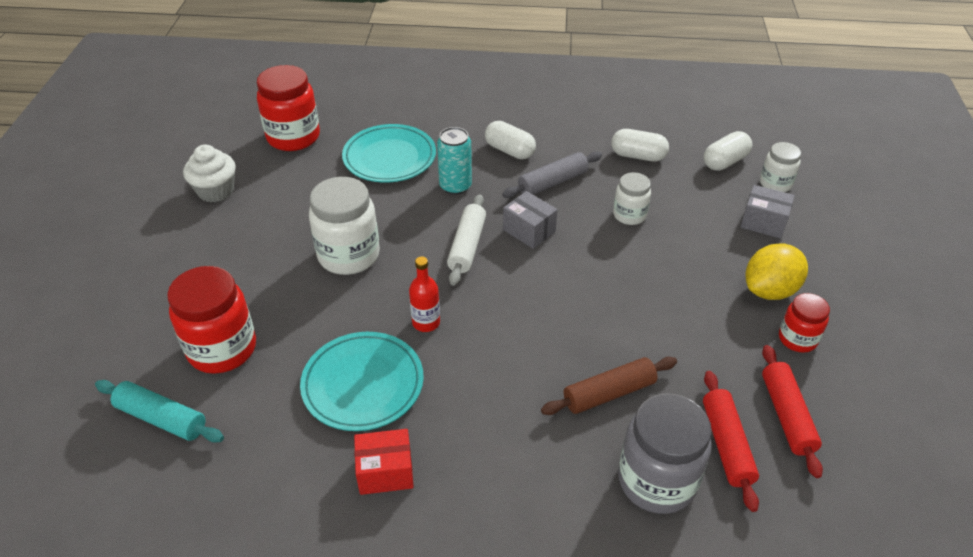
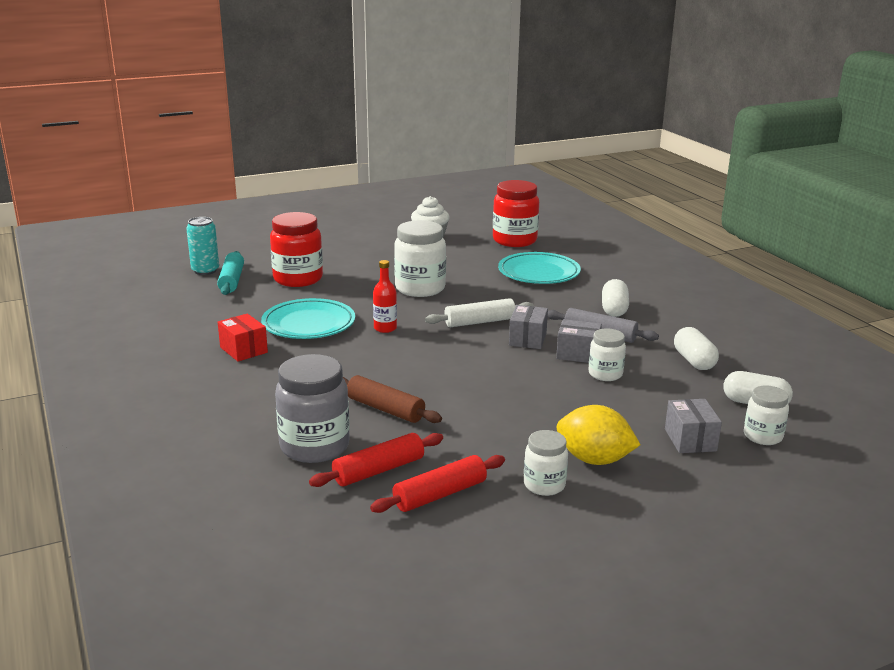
camera: 60 degrees right, 20 degrees down
turquoise can [437,127,472,195] -> turquoise can moved to [186,217,219,275]
red jar [779,293,830,353] -> white jar [524,430,568,496]
none -> grey box [556,319,602,363]

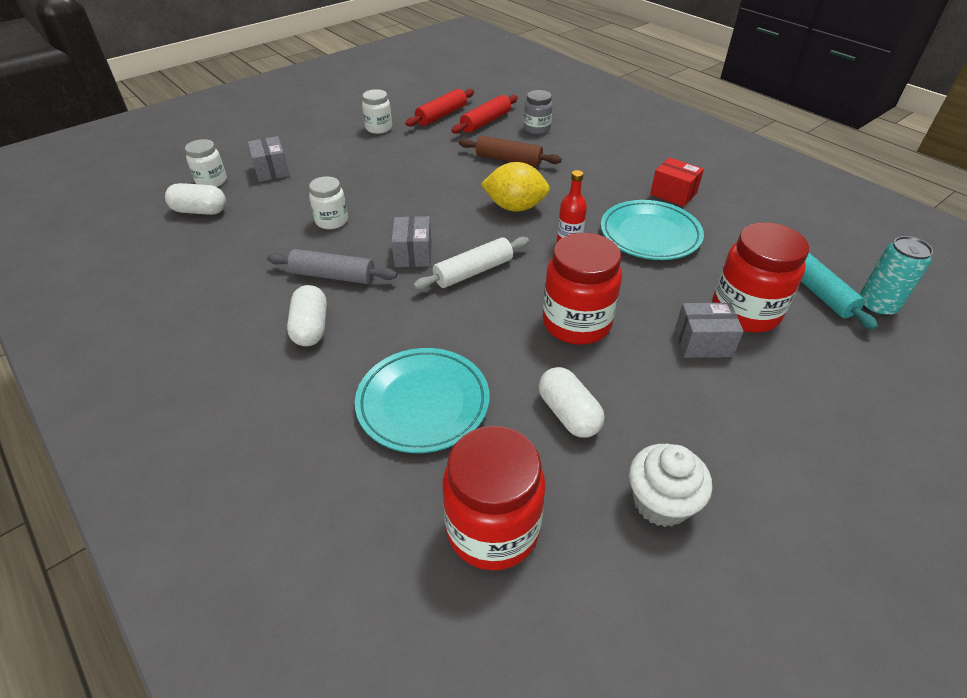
camera: 165 degrees right, 20 degrees up
grey jar [275,354,350,463] -> grey jar [524,90,553,134], size x0.57
white jar [394,220,446,297] -> red jar [543,233,622,345]
grey box [556,319,602,363] -> grey box moved to [675,303,744,358]
yellow lemon [557,405,641,465] -> yellow lemon moved to [481,162,550,211]
white capsule [674,327,719,370] -> white capsule moved to [539,367,605,438]

